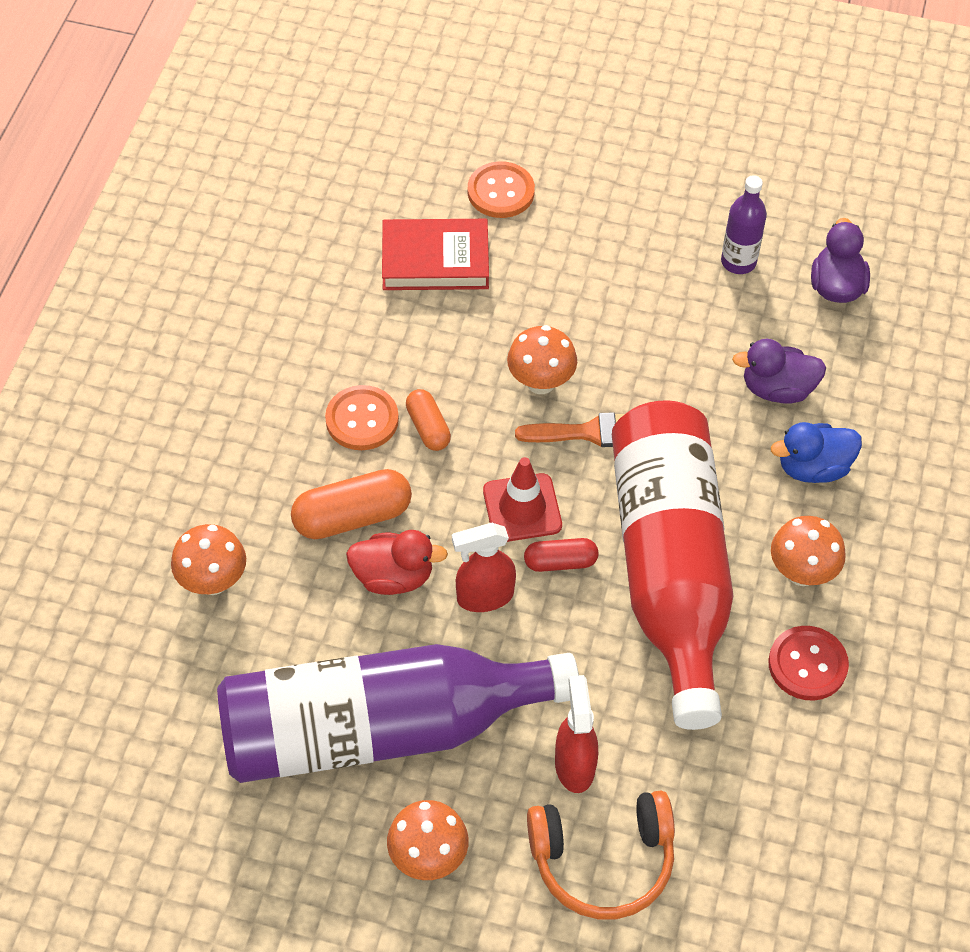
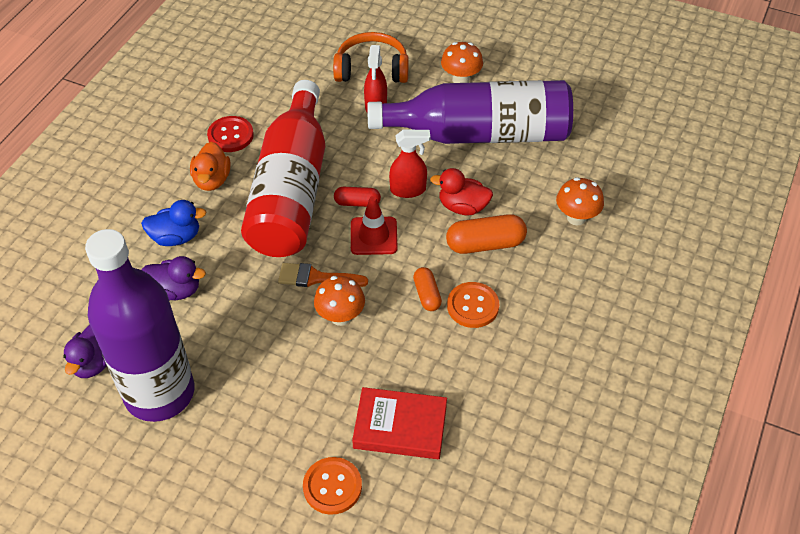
camera: 170 degrees left, 5 degrees down
purple bottle [721,175,767,274] -> purple bottle [85,229,194,422], size x2.46
orange mushroom [771,516,846,586] -> orange duck [190,142,230,191]

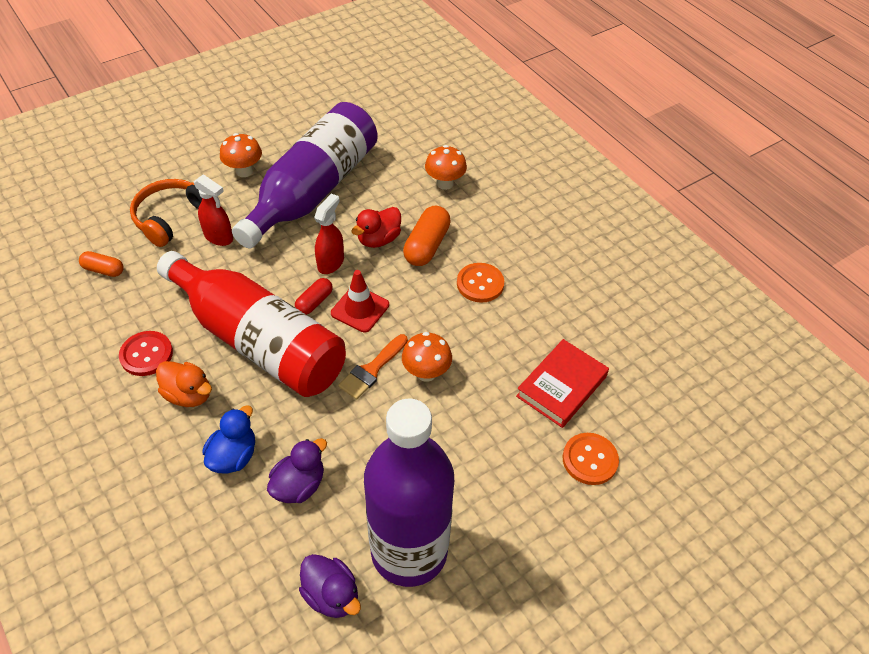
camera: 60 degrees left, 0 degrees up
orange capsule [413,267,442,311] -> orange capsule moved to [79,251,124,277]

